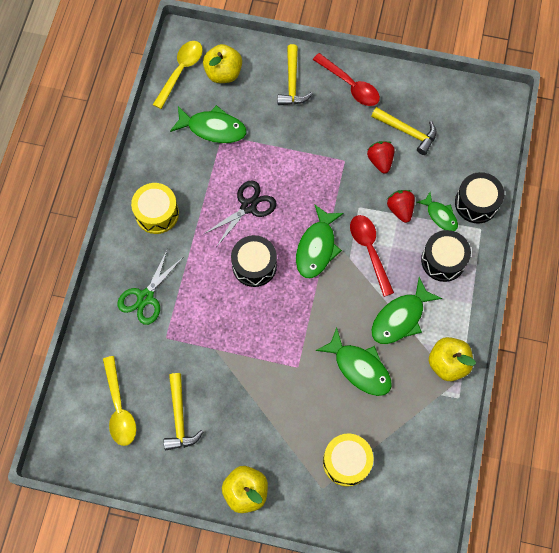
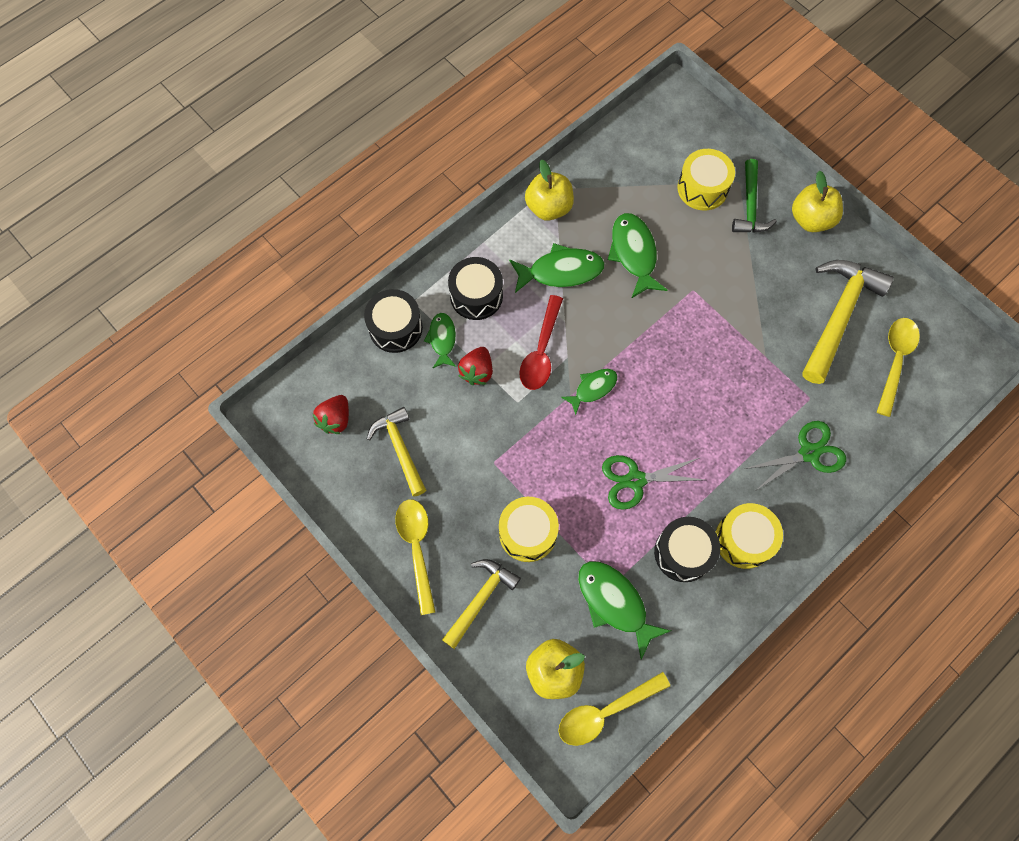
camera: 145 degrees left, 0 degrees up
yellow hammer [164,373,203,450] -> yellow hammer [802,260,894,384], size x1.62
black scissors [204,180,277,246] -> green scissors [602,455,704,510]
black drum [231,235,277,287] -> black drum moved to [654,517,720,582]
green fish [296,204,344,278] -> green fish [561,369,617,415], size x0.62
red spoon [313,53,380,106] -> yellow spoon [395,499,436,615]
red strawberry [367,141,395,174] -> red strawberry moved to [313,395,349,434]
none -> yellow drum [499,497,559,562]
none -> green hammer [732,159,777,233]

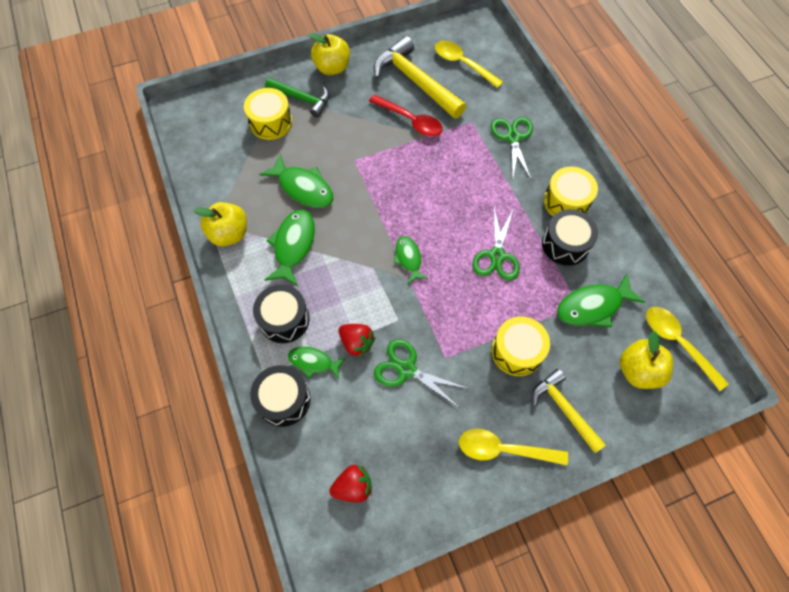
camera: 70 degrees left, 5 degrees down
red strawberry [313,395,349,434] -> red strawberry turned 60 degrees counterclockwise [329,465,372,503]
yellow hammer [367,407,426,497] -> none
red spoon [519,295,563,390] -> red spoon moved to [369,94,443,137]
yellow spoon [558,672,670,746] -> yellow spoon turned 150 degrees clockwise [646,307,729,391]
green fish [608,213,667,299] -> green fish turned 150 degrees counterclockwise [259,154,333,208]
none -> green scissors [374,339,469,407]

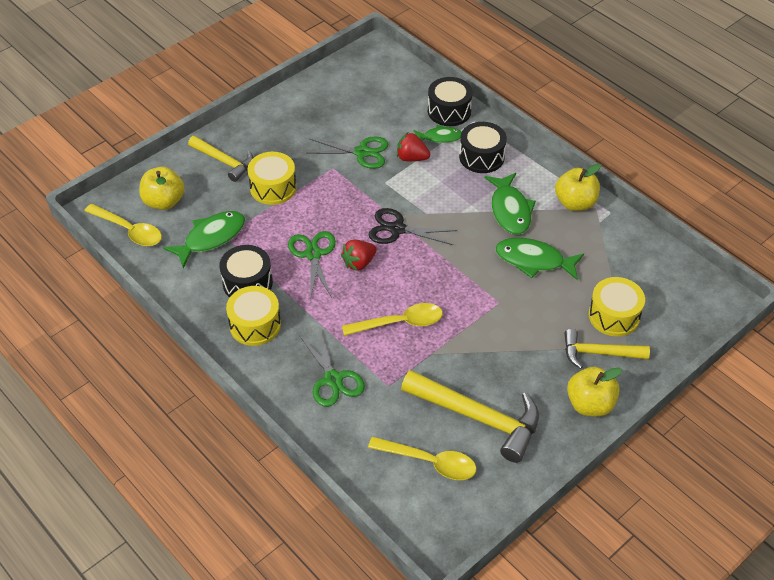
camera: 160 degrees right, 15 degrees down
green hammer [265,78,330,118] -> yellow hammer [564,329,650,369]
red strawberry [329,465,372,503] -> red strawberry moved to [341,240,377,271]
red spoon [369,94,443,137] -> none
green fish [394,236,428,284] -> black scissors [369,208,457,245]
yellow spoon [459,429,568,466] -> yellow spoon moved to [342,303,443,336]

